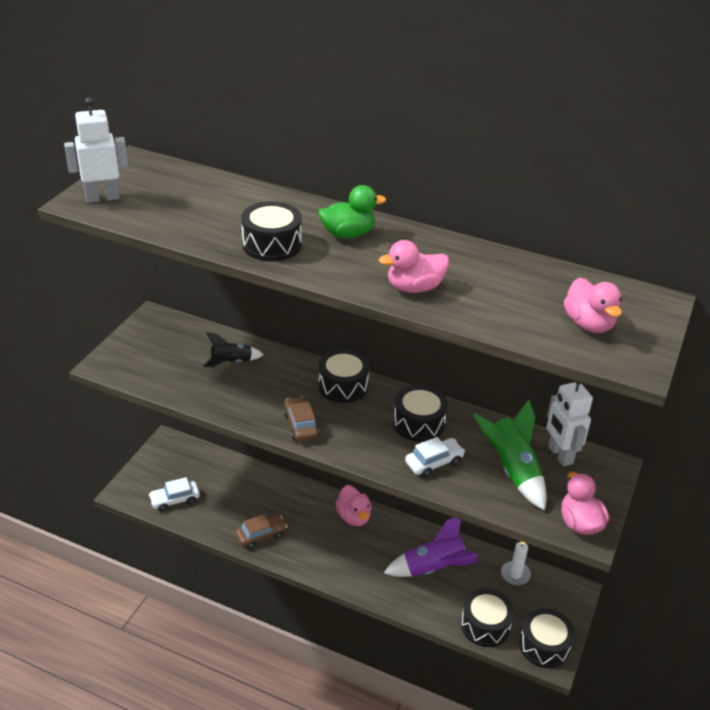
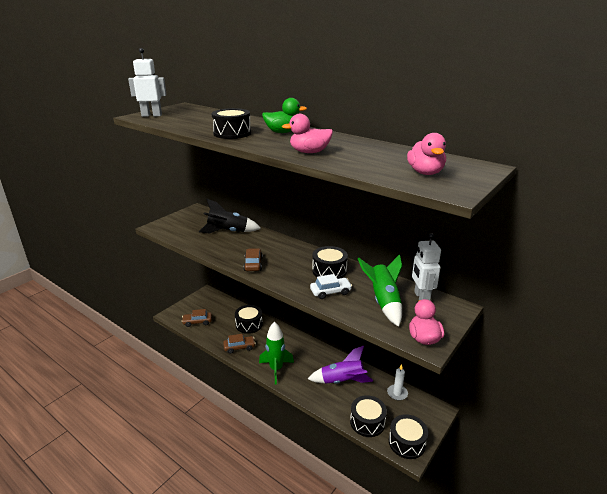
camera: 15 degrees right, 10 degrees down
white car [149,477,200,511] -> brown car [182,309,212,327]
black rocket [203,332,264,367] -> black rocket [199,198,261,234], size x1.62
black drum [318,349,370,403] -> black drum moved to [235,305,263,334]
pink duck [336,485,371,526] -> none
none -> green rocket [259,322,294,384]

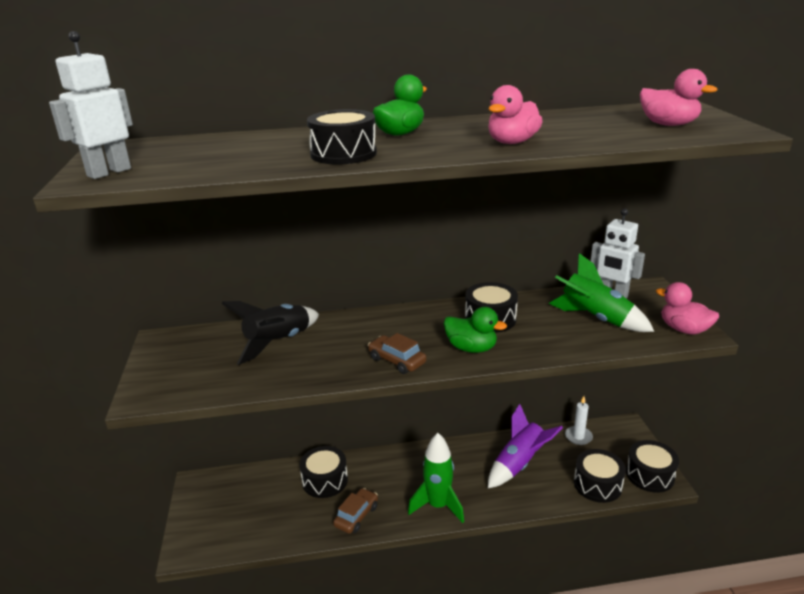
camera: 45 degrees left, 0 degrees up
brown car [182,309,212,327] -> none
white car [310,274,352,299] -> none
none -> green duck [444,307,507,353]

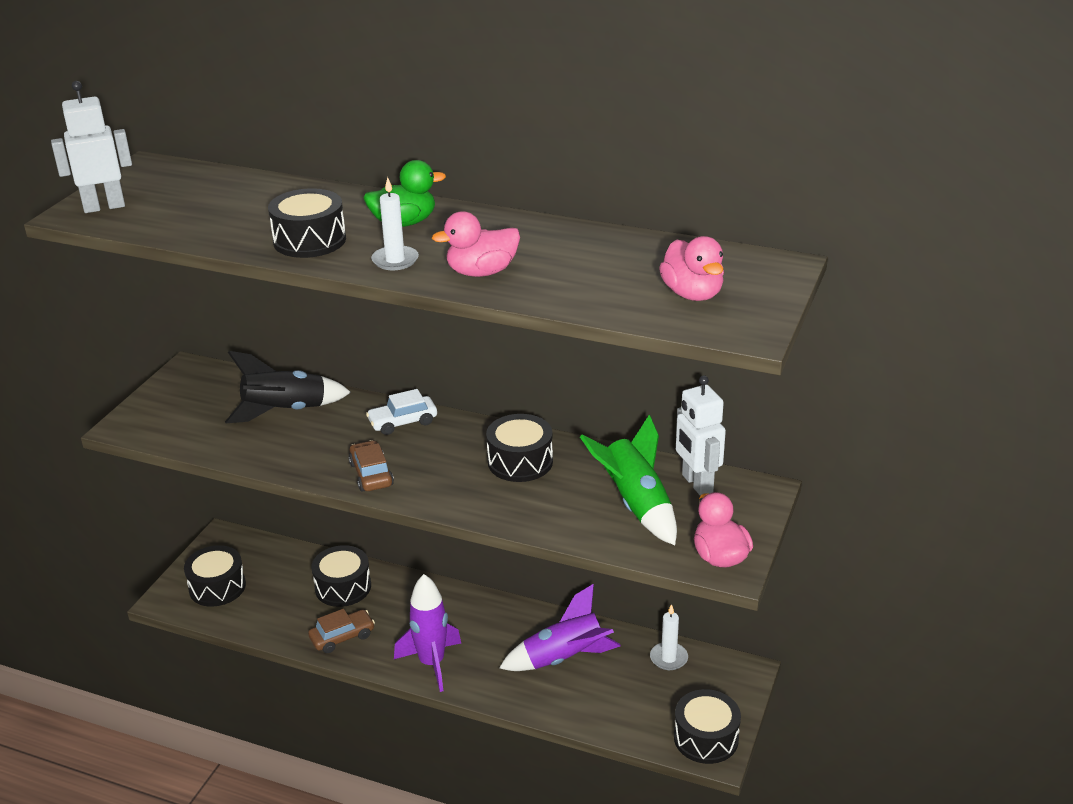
camera: 30 degrees right, 5 degrees up
green rocket [408,433,464,523] -> purple rocket [394,574,461,692]
green duck [444,307,507,353] -> none
black drum [574,449,626,503] -> black drum moved to [184,545,246,607]
none -> white car [366,389,437,435]
none -> white candle [371,177,419,270]

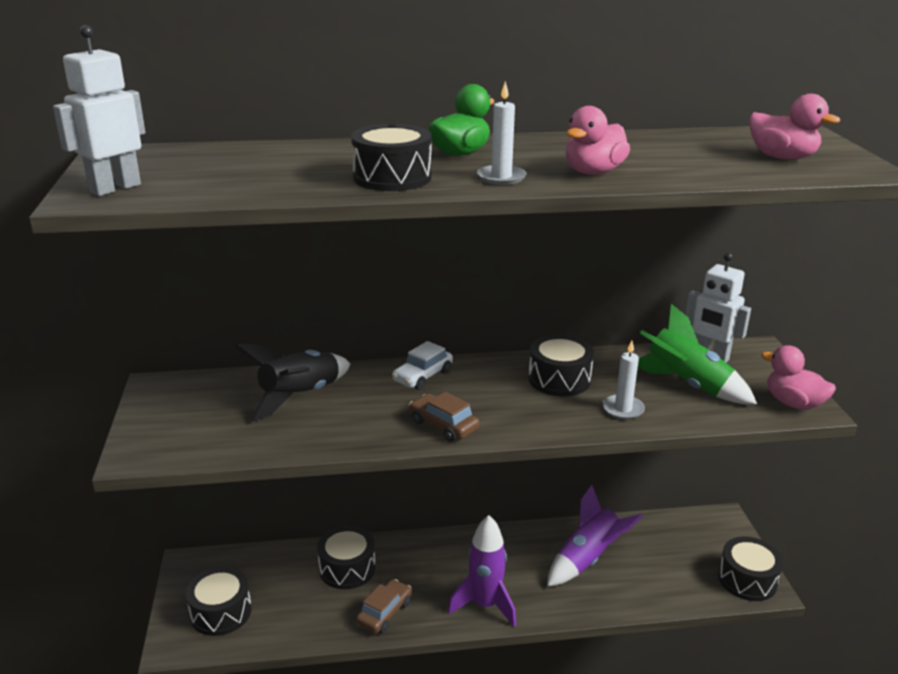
camera: 30 degrees left, 5 degrees down
white candle [650,604,688,670] -> white candle moved to [603,341,645,420]

